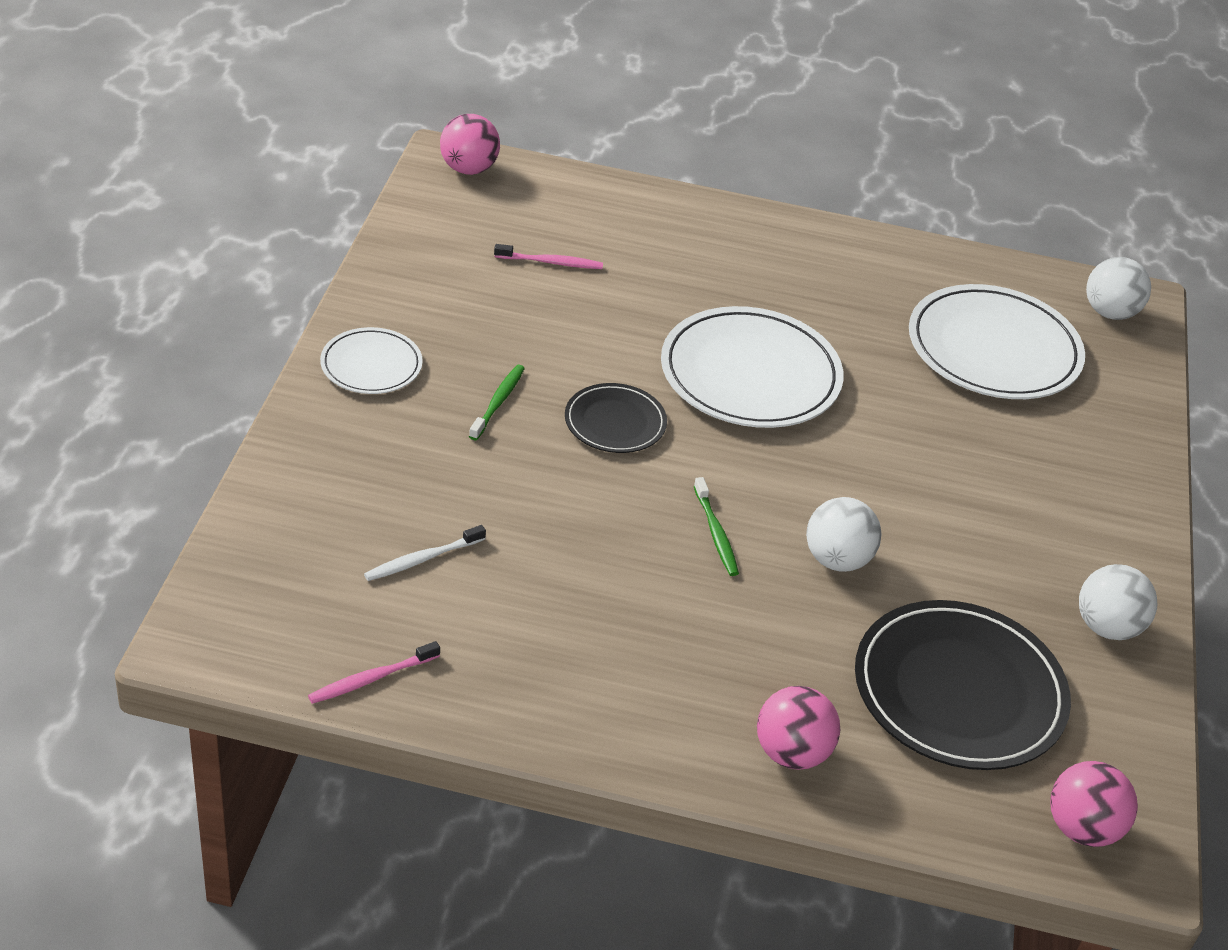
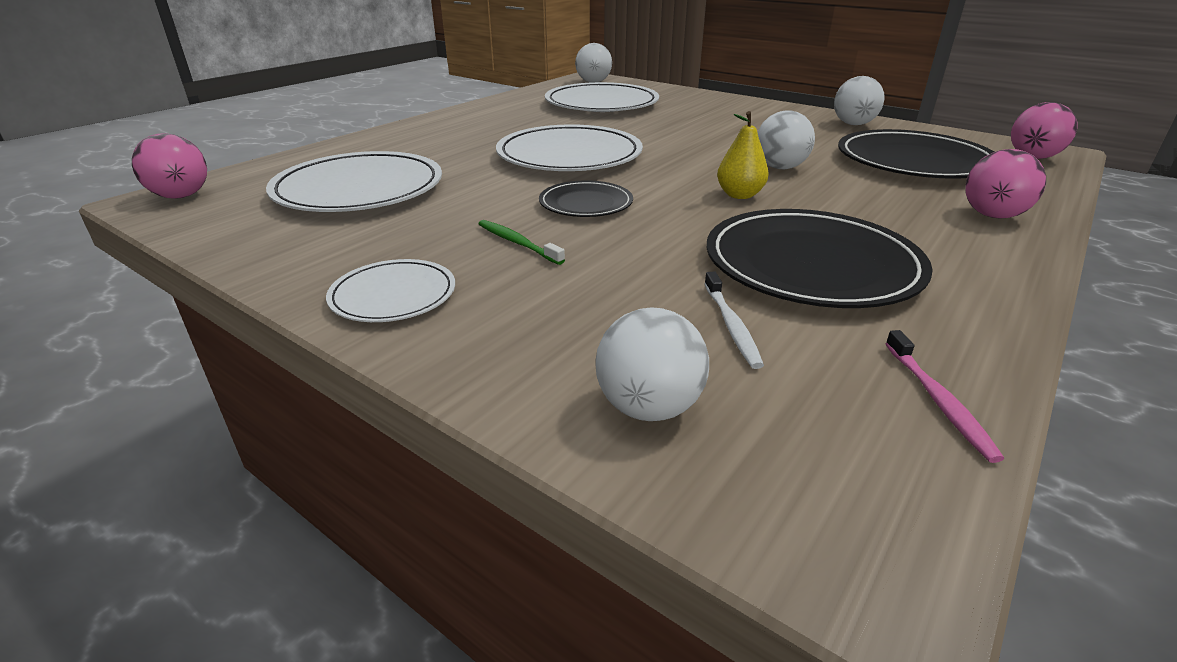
camera: 60 degrees left, 10 degrees down
pink toothbrush [494,244,603,269] -> white plate [266,151,442,212]
green toothbrush [694,477,739,576] -> yellow pear [717,111,769,199]
none -> white ball [596,307,709,421]
none -> black plate [707,209,933,308]

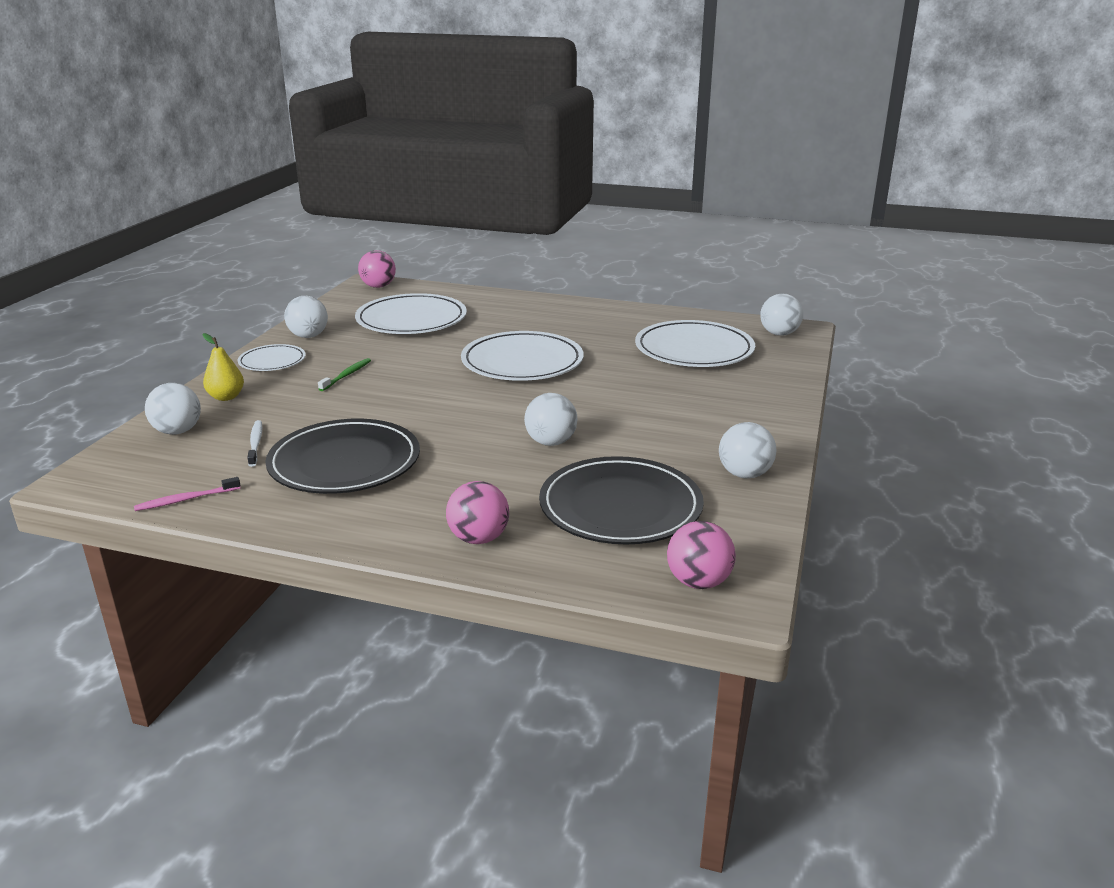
camera: 70 degrees right, 5 degrees down
black plate [539,180,633,217] -> none
white toothbrush [704,272,764,369] -> white toothbrush turned 105 degrees clockwise [247,420,262,467]
yellow pear [717,111,769,199] -> yellow pear moved to [203,333,244,401]
none -> white ball [284,296,328,338]

